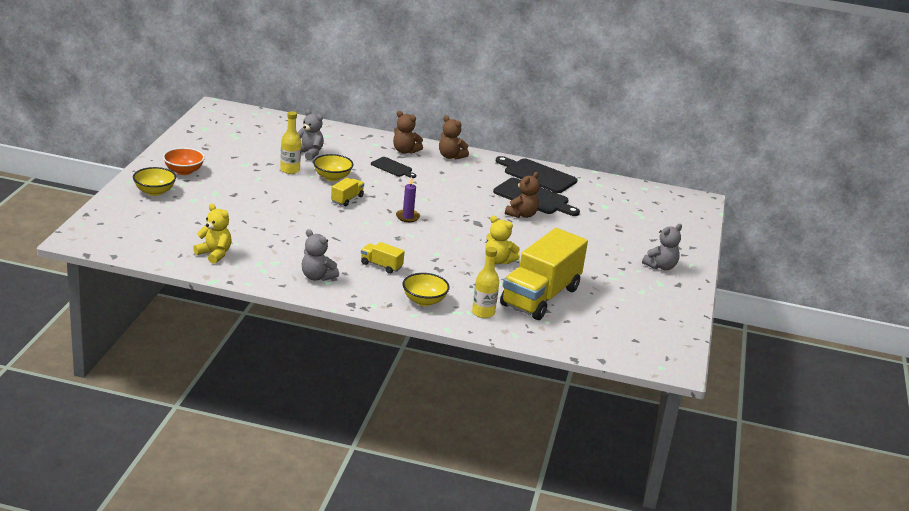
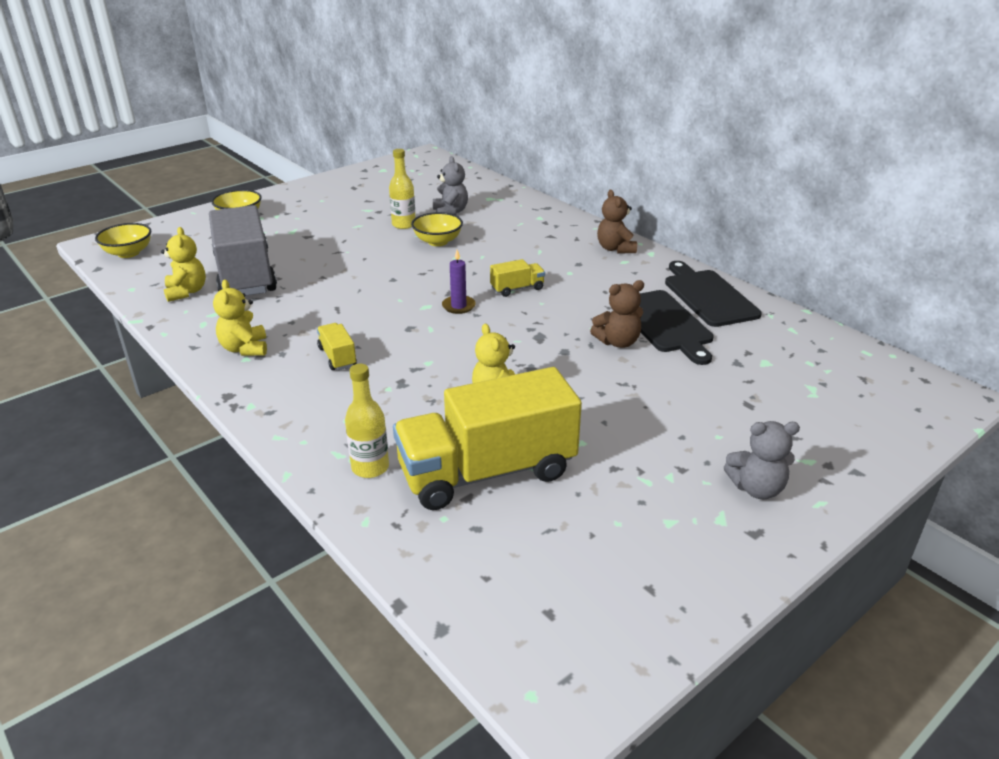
camera: 40 degrees right, 5 degrees up
orange bowl [163,148,205,175] -> none
grey teddy bear [302,229,339,281] -> yellow teddy bear [213,279,267,356]
yellow truck [331,178,364,206] -> yellow truck moved to [490,259,545,297]
black cutting board [371,157,416,178] -> none
brown teddy bear [393,111,423,154] -> none
yellow bowl [402,273,450,306] -> yellow bowl moved to [95,223,151,258]
none -> grey truck [209,205,277,296]

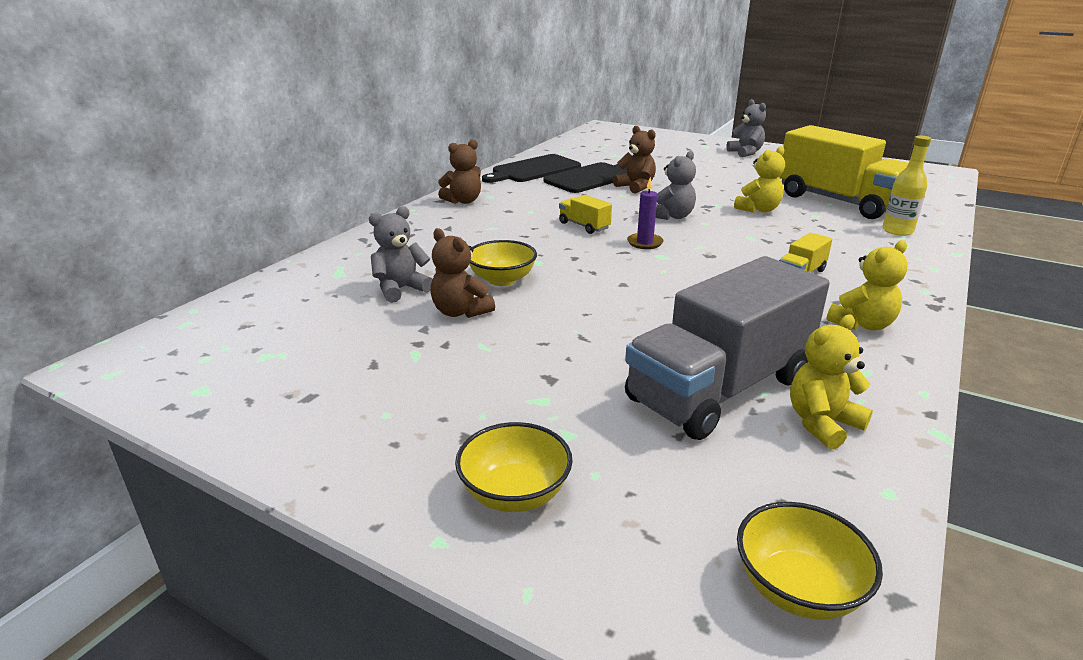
camera: 110 degrees left, 5 degrees down
yellow bottle [389,149,416,229] -> brown teddy bear [431,228,495,318]
none -> grey teddy bear [656,151,696,220]

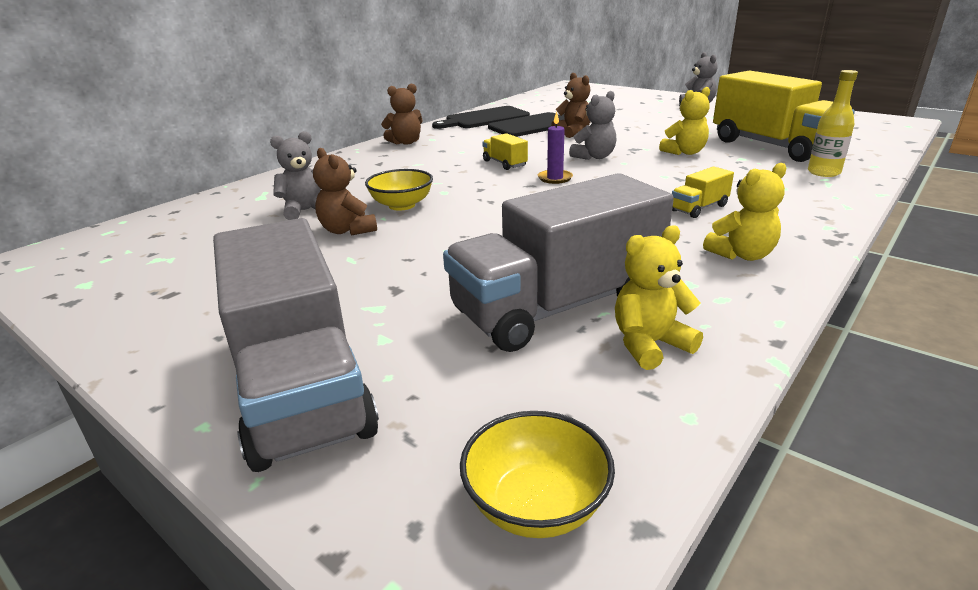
camera: 10 degrees right, 0 degrees up
yellow bowl [455,422,573,512] -> grey truck [213,218,379,472]

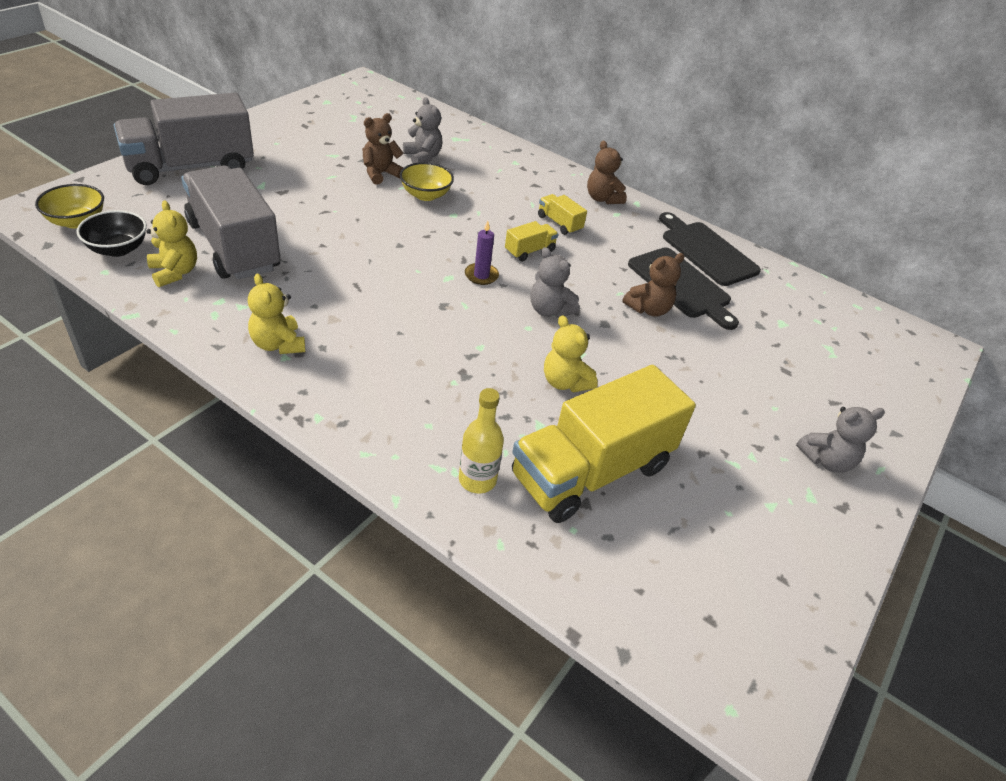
camera: 80 degrees right, 15 degrees up
yellow truck [672,167,734,218] -> yellow truck moved to [538,194,587,235]
none -> black bowl [77,210,147,257]

